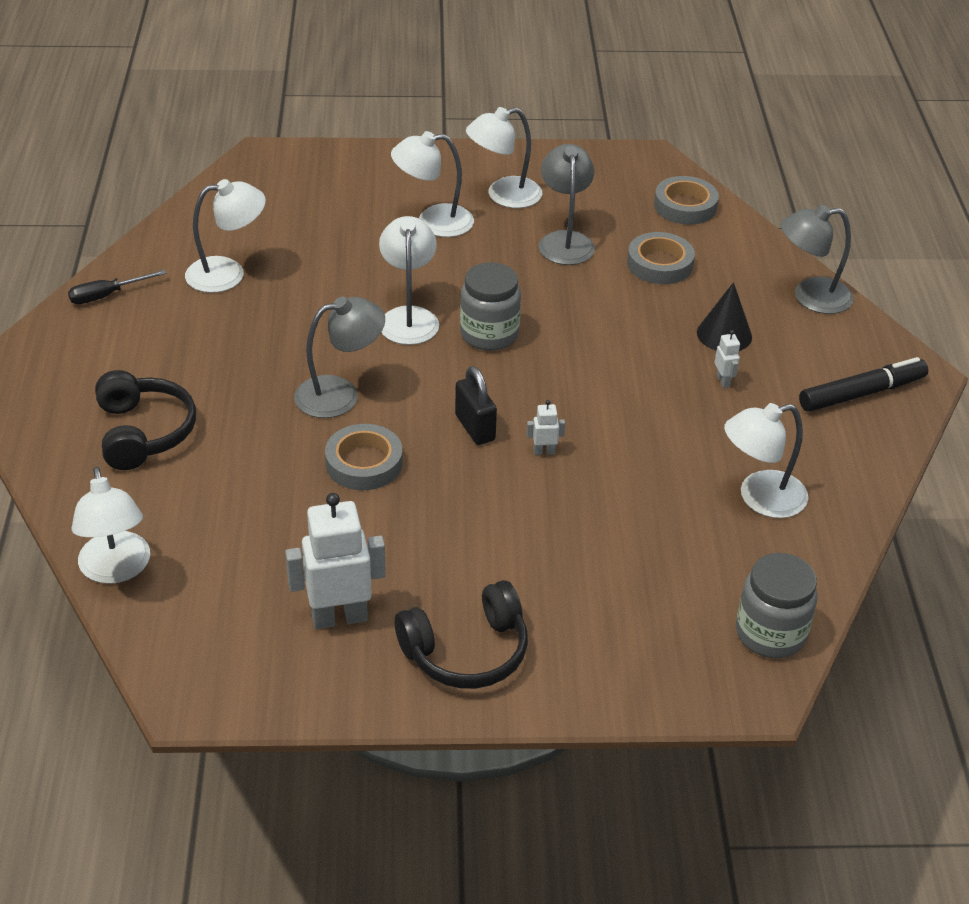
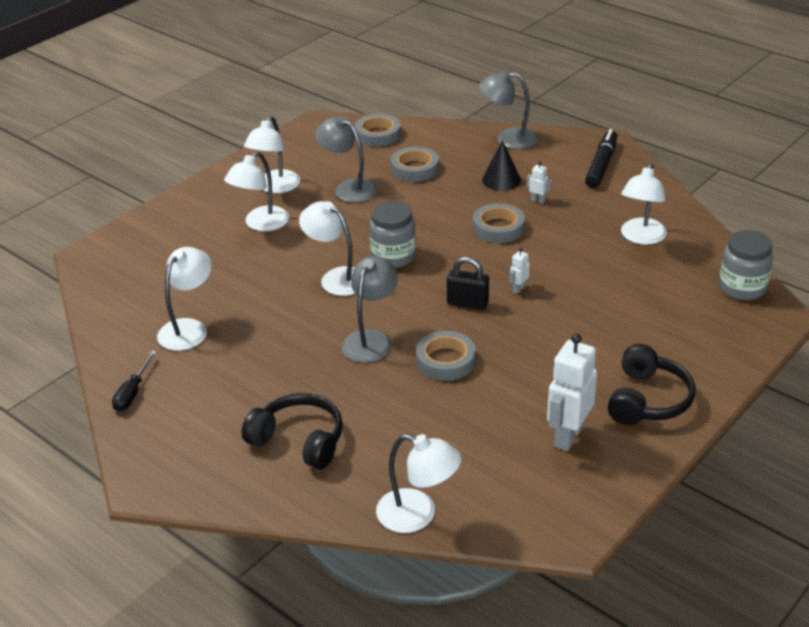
camera: 45 degrees left, 5 degrees down
grey lamp [781,205,854,314] -> grey lamp turned 60 degrees clockwise [479,70,538,149]
none -> grey tape [473,203,525,243]

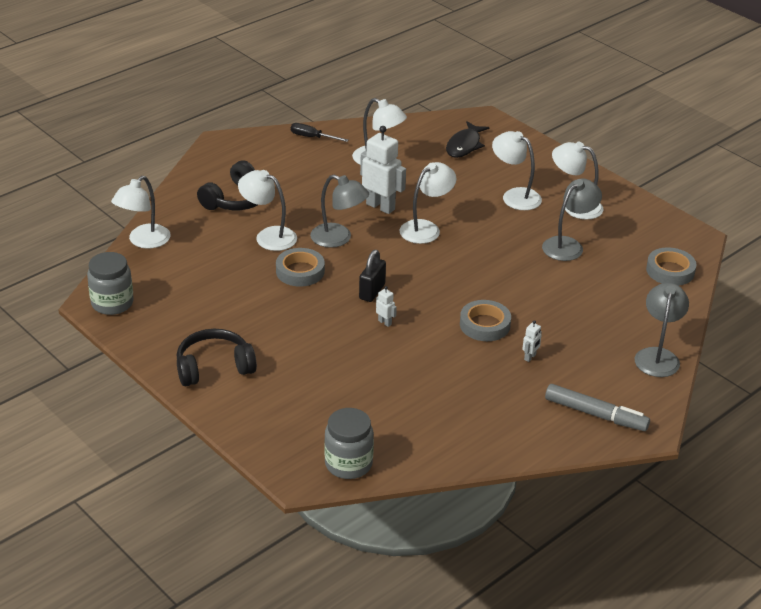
camera: 95 degrees right, 0 degrees up
grey jar [369,201,416,268] -> grey jar moved to [87,252,134,315]
grey tape [391,146,439,182] -> none
black cone [482,140,521,191] -> none
white robot [547,333,597,451] -> white robot moved to [360,126,406,214]
black marker [585,129,617,188] -> grey marker [545,384,650,431]
black headphones [608,344,695,425] -> black headphones turned 135 degrees clockwise [177,329,257,386]
white lamp [621,163,667,245] -> white lamp moved to [238,170,297,251]
none -> black fish [446,121,490,158]

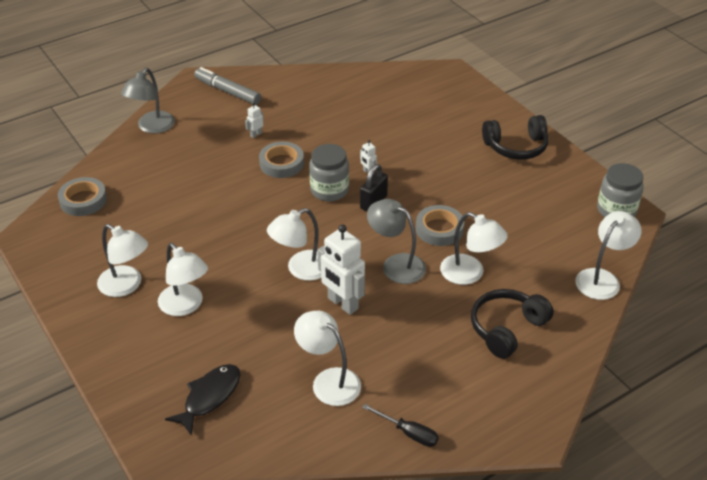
camera: 170 degrees left, 5 degrees up
grey jar [324,408,374,479] -> grey jar moved to [309,144,349,201]
grey lamp [542,178,602,261] -> none

